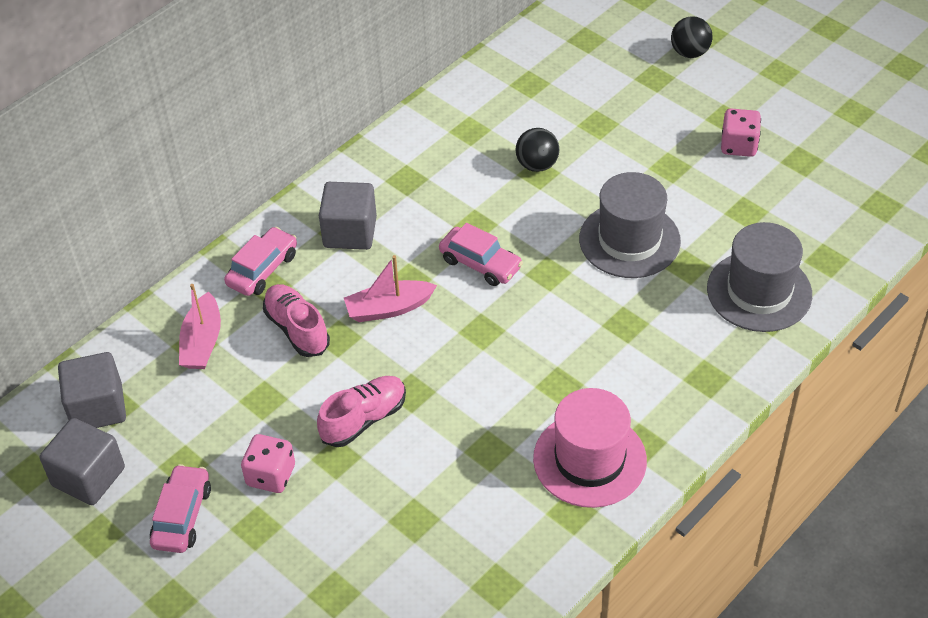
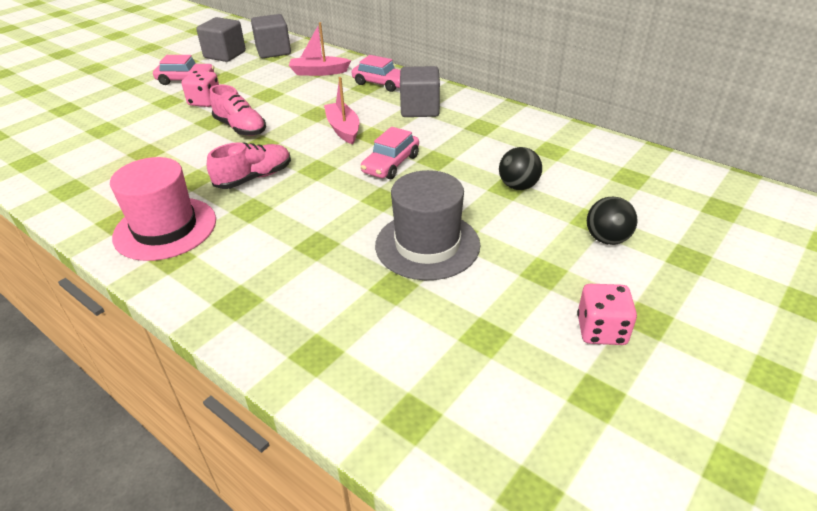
camera: 85 degrees right, 10 degrees down
pink shoe [263,284,330,357] -> pink shoe moved to [207,142,291,189]
black ball [671,16,713,58] -> black ball moved to [587,197,638,245]
grey hat [707,222,812,332] -> none

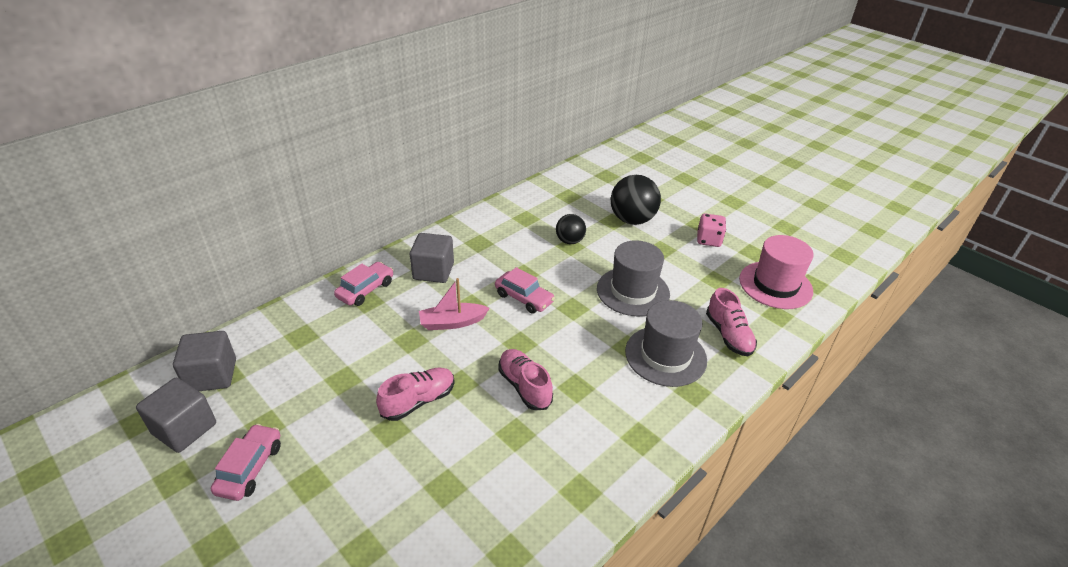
camera: 85 degrees left, 0 degrees up
pink hat [110,157,216,261] -> pink hat moved to [739,235,814,309]
pink dice [182,71,219,107] -> none
pink boat [289,22,351,76] -> none
black ball [587,197,638,245] -> black ball [611,175,661,225], size x1.70
none -> grey hat [625,300,707,387]
none -> pink shoe [706,288,757,356]

